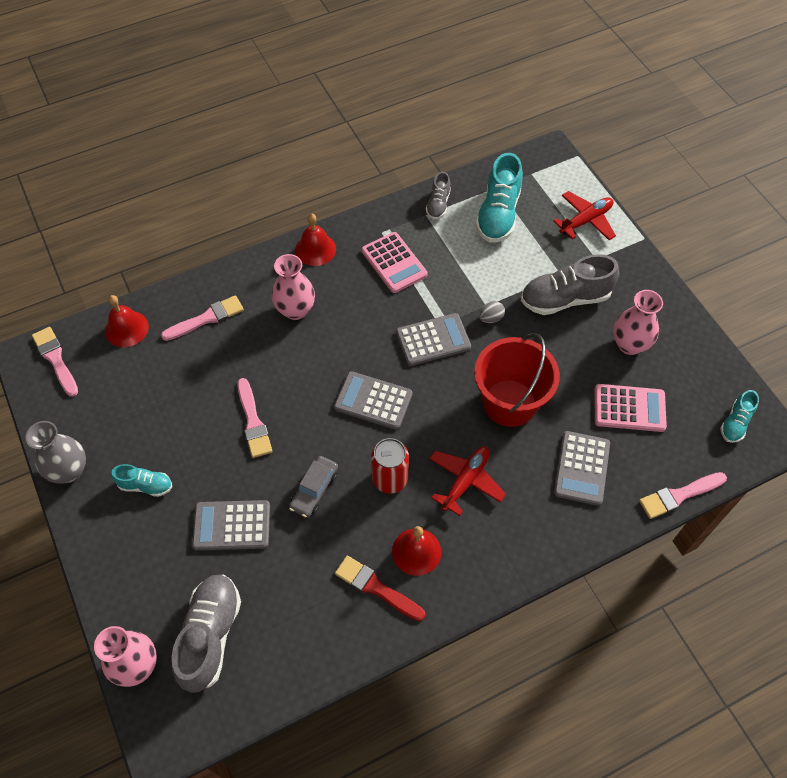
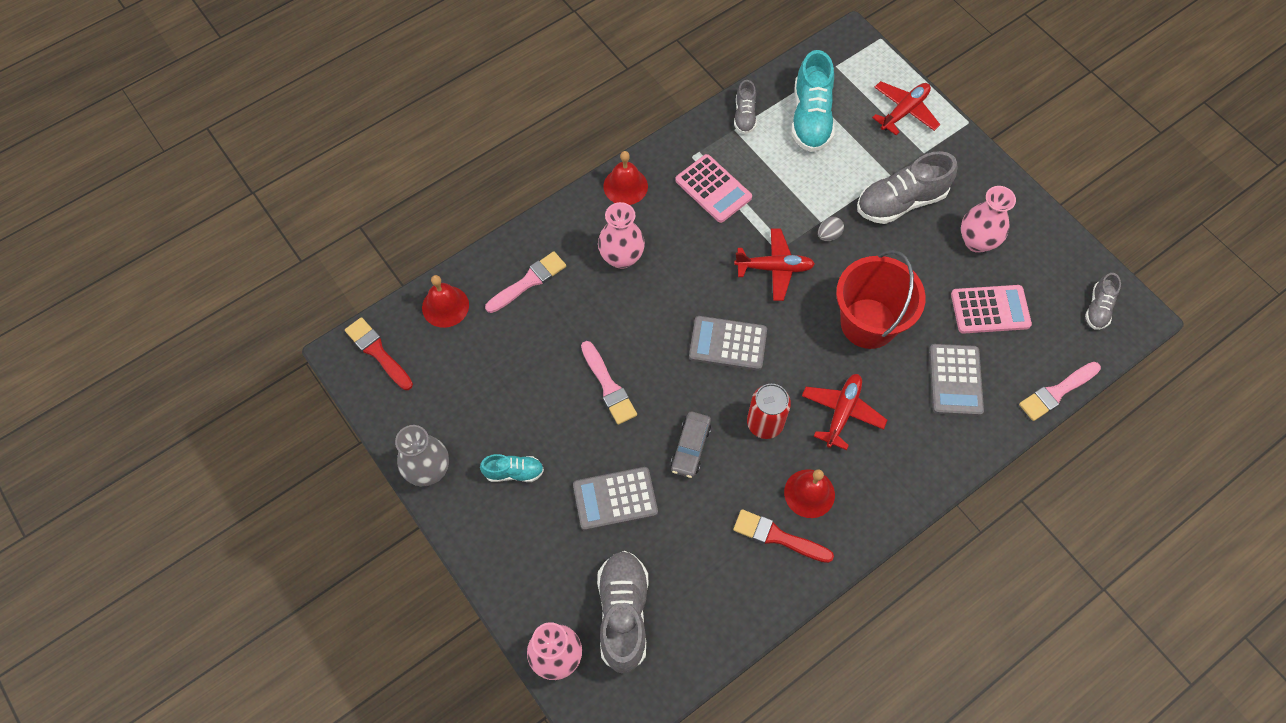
camera: 10 degrees left, 5 degrees up
pink brush [32,327,78,397] -> red brush [345,317,413,390]
grey calculator [396,313,471,366] -> red plane [734,228,815,301]
turquoise shoe [720,390,759,443] -> grey shoe [1085,273,1121,330]

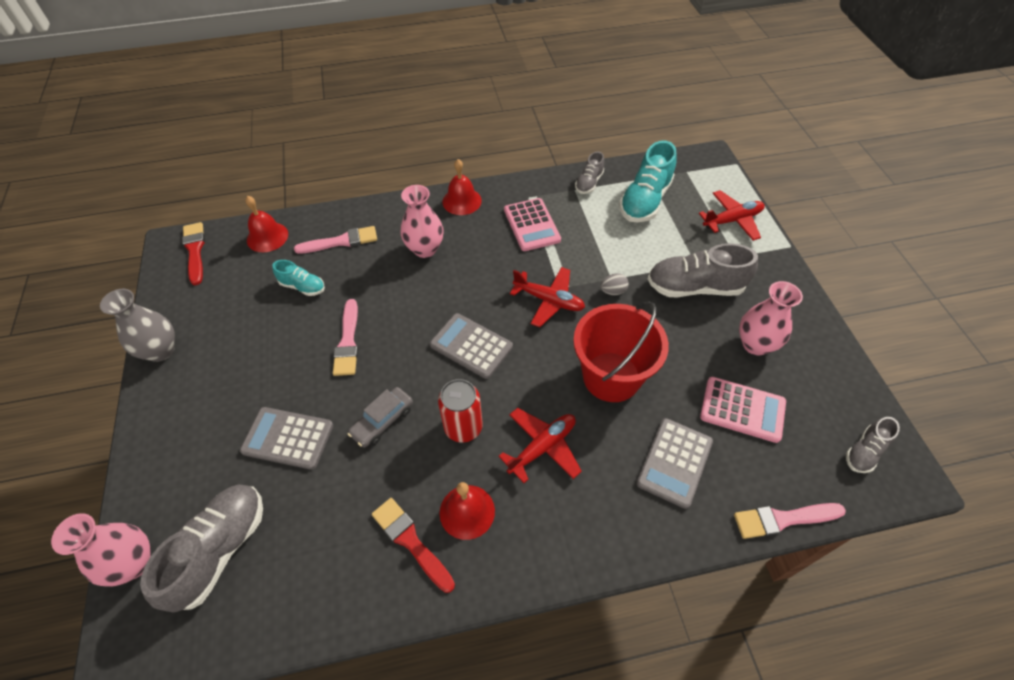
camera: 25 degrees right, 10 degrees down
turquoise shoe [480,454,544,482] -> turquoise shoe moved to [272,260,325,296]

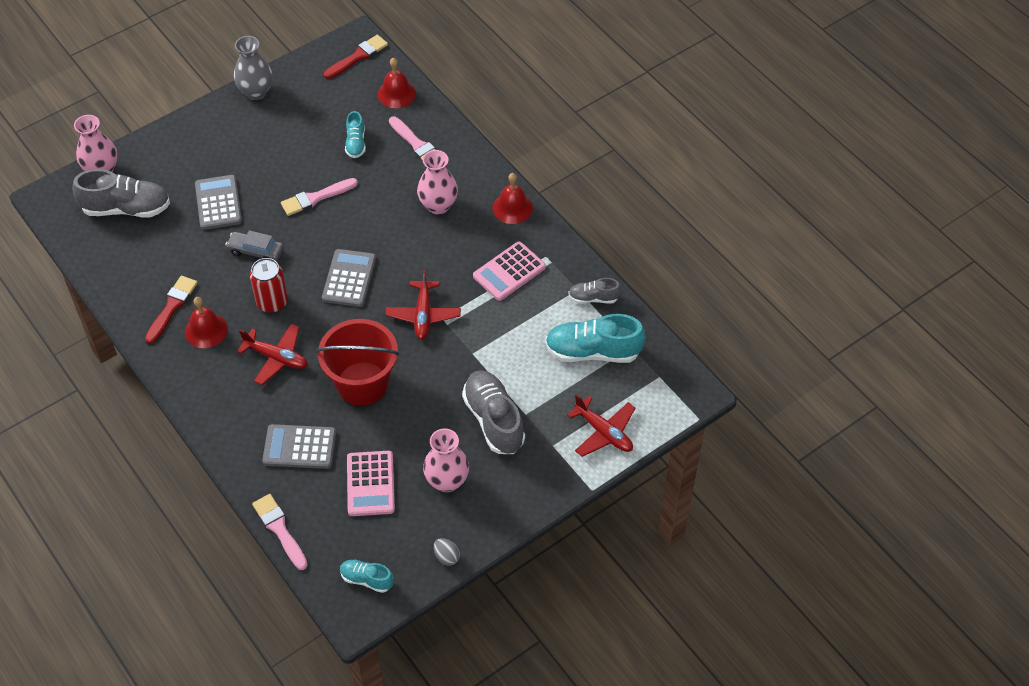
camera: 65 degrees right, 0 degrees up
grey egg [600,273,629,295] -> grey egg moved to [434,538,460,566]
grey shoe [846,417,900,473] -> turquoise shoe [340,560,394,593]

